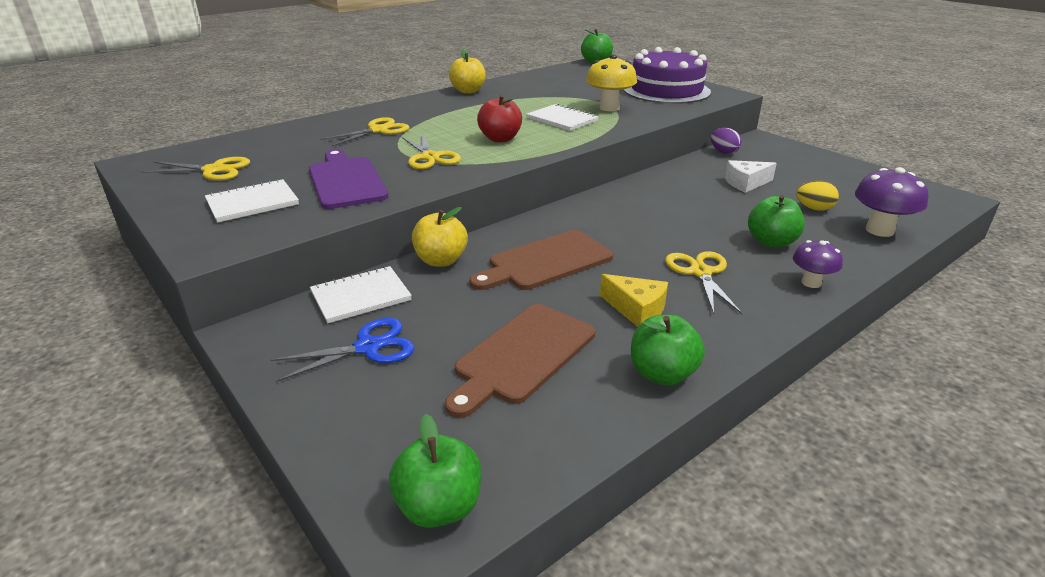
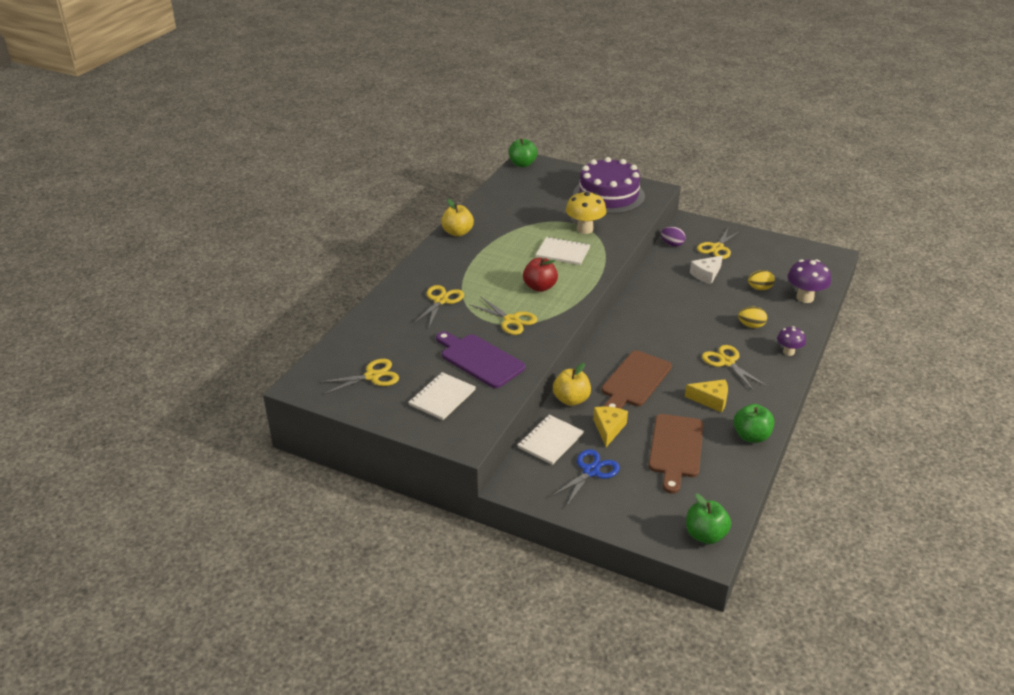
camera: 25 degrees left, 5 degrees up
green apple [748,195,805,248] -> yellow egg [738,307,767,328]
none -> yellow cheese [593,407,628,447]
none -> yellow scissors [697,228,742,259]

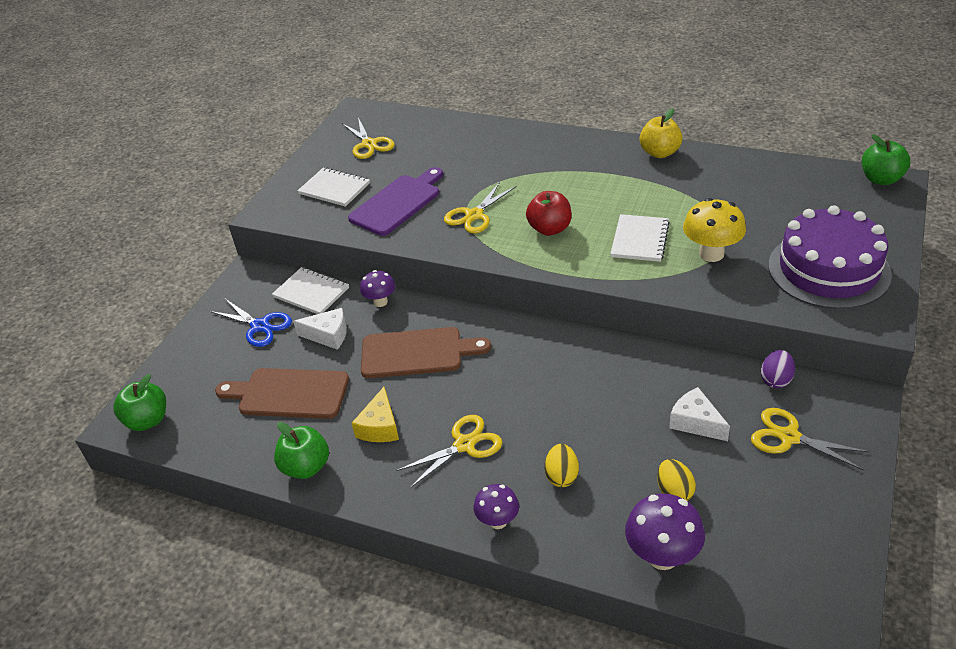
camera: 90 degrees right, 5 degrees up
yellow scissors [413,285,464,329] -> none
yellow apple [553,363,591,406] -> purple mushroom [360,270,395,307]
yellow cheese [593,407,628,447] -> white cheese [293,308,347,350]
brown cutting board [602,351,672,409] -> brown cutting board turned 150 degrees clockwise [361,327,491,378]

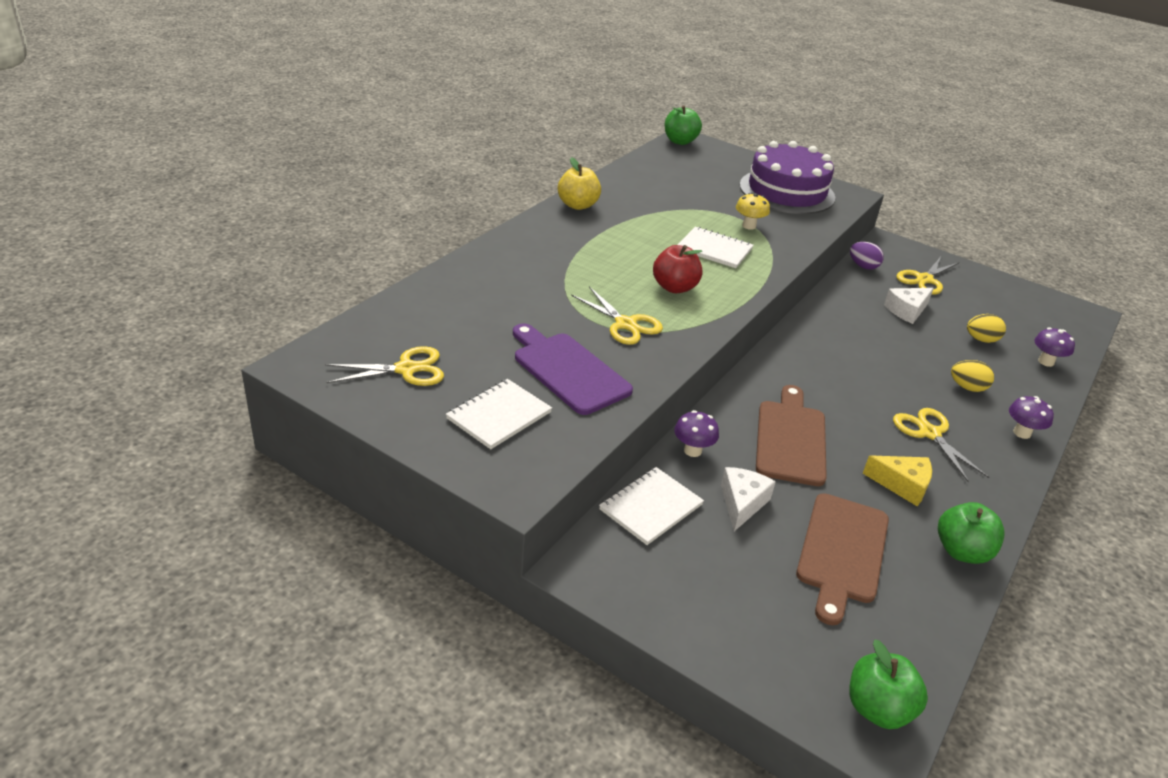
camera: 85 degrees left, 5 degrees down
blue scissors [210,298,292,347] -> none
purple mushroom [625,494,705,570] -> purple mushroom [1034,327,1075,367], size x0.62
yellow mushroom [683,198,746,262] -> yellow mushroom [736,193,770,230], size x0.62

